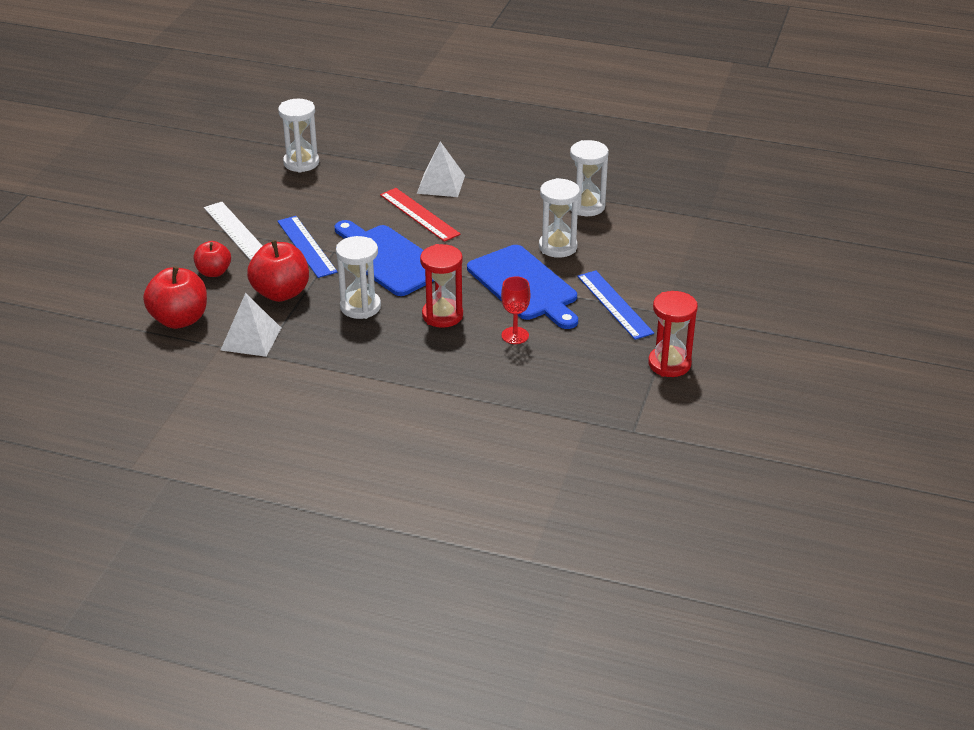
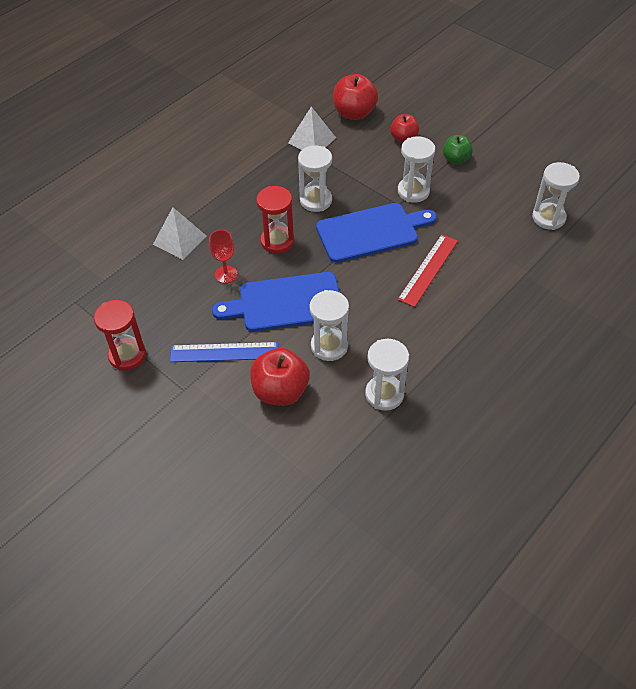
camera: 115 degrees right, 15 degrees up
white ruler [204,202,262,260] -> green apple [443,135,473,164]
red apple [247,240,309,302] -> red apple moved to [250,348,310,406]
blue ruler [277,216,338,278] -> white hourglass [398,136,435,203]
red ruler [380,188,461,242] -> red ruler turned 45 degrees counterclockwise [398,234,458,307]
white pyramid [417,141,465,197] -> white pyramid moved to [153,207,206,260]

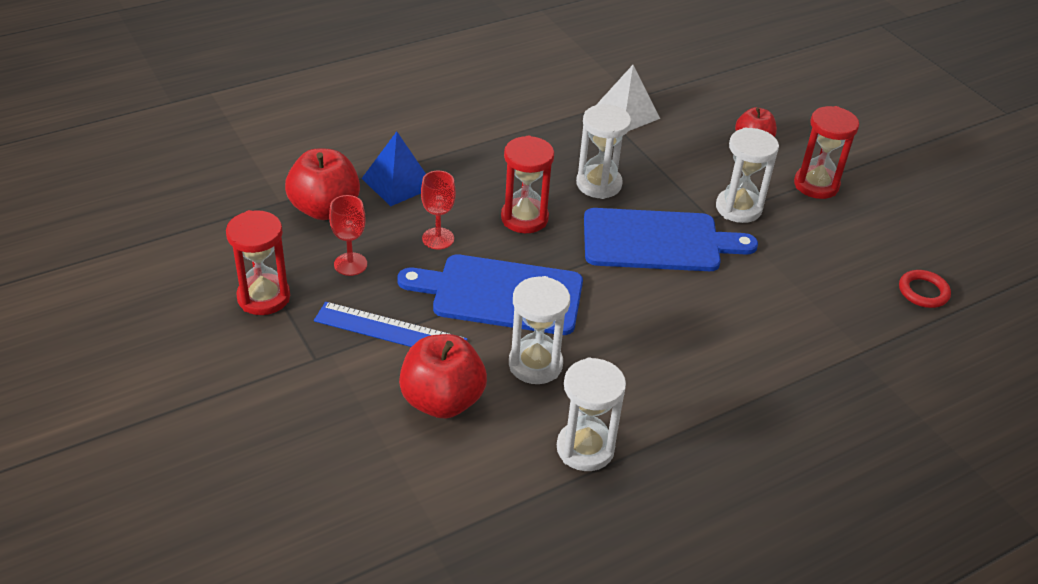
camera: 15 degrees right, 10 degrees down
white pyramid [153,207,206,260] -> blue pyramid [361,131,426,206]
red apple [333,74,378,120] -> red apple moved to [285,149,360,220]
red ruler [398,234,458,307] -> none
green apple [443,135,473,164] -> red hourglass [794,106,859,199]
white hourglass [532,162,580,230] -> red ring [899,270,951,308]
none -> red goblet [329,195,367,276]

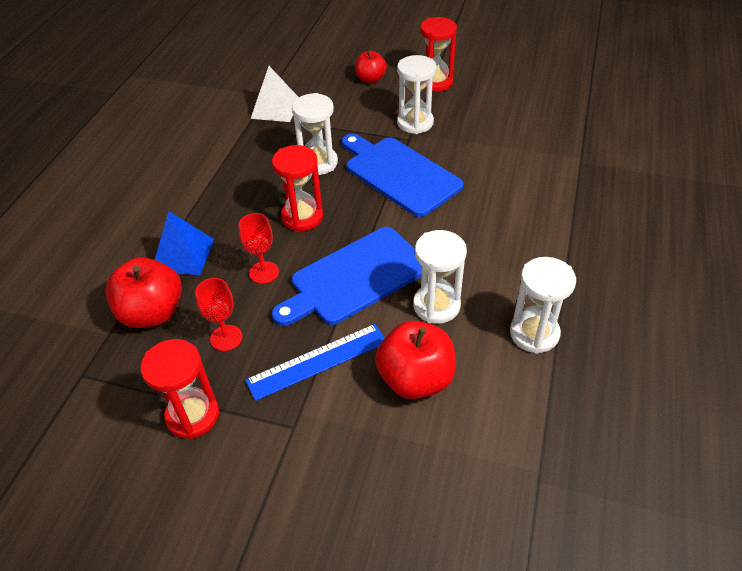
camera: 40 degrees left, 5 degrees up
blue cutting board [584,208,758,271] -> blue cutting board turned 90 degrees counterclockwise [342,133,464,217]
red ring [899,270,951,308] -> none

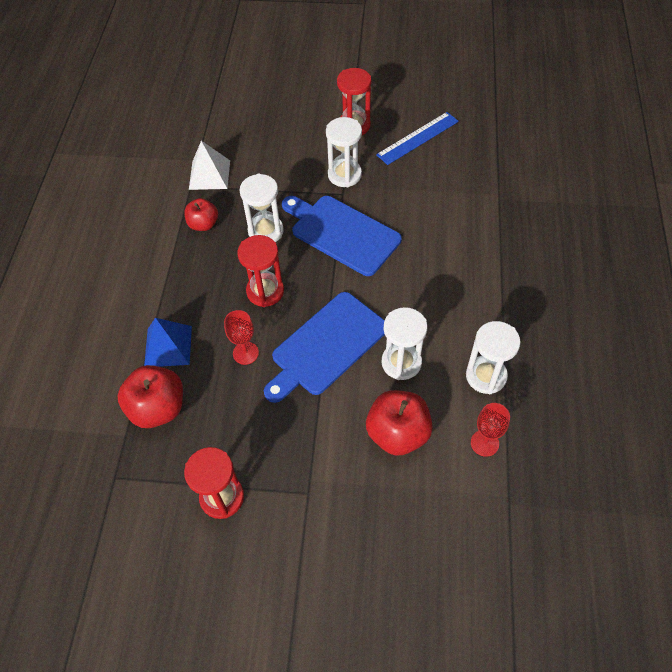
camera: 10 degrees left, 10 degrees up
red goblet [195,278,242,351] -> red goblet moved to [471,403,510,457]
blue ruler [245,324,385,401] -> blue ruler moved to [376,112,459,165]
red apple [355,51,387,83] -> red apple moved to [184,198,218,231]

